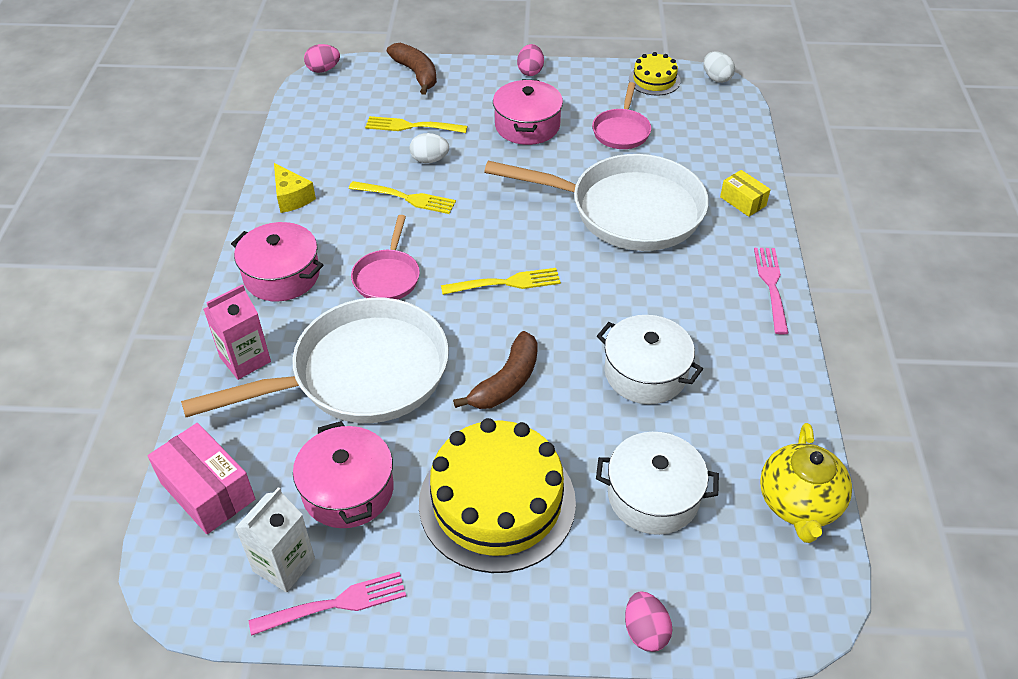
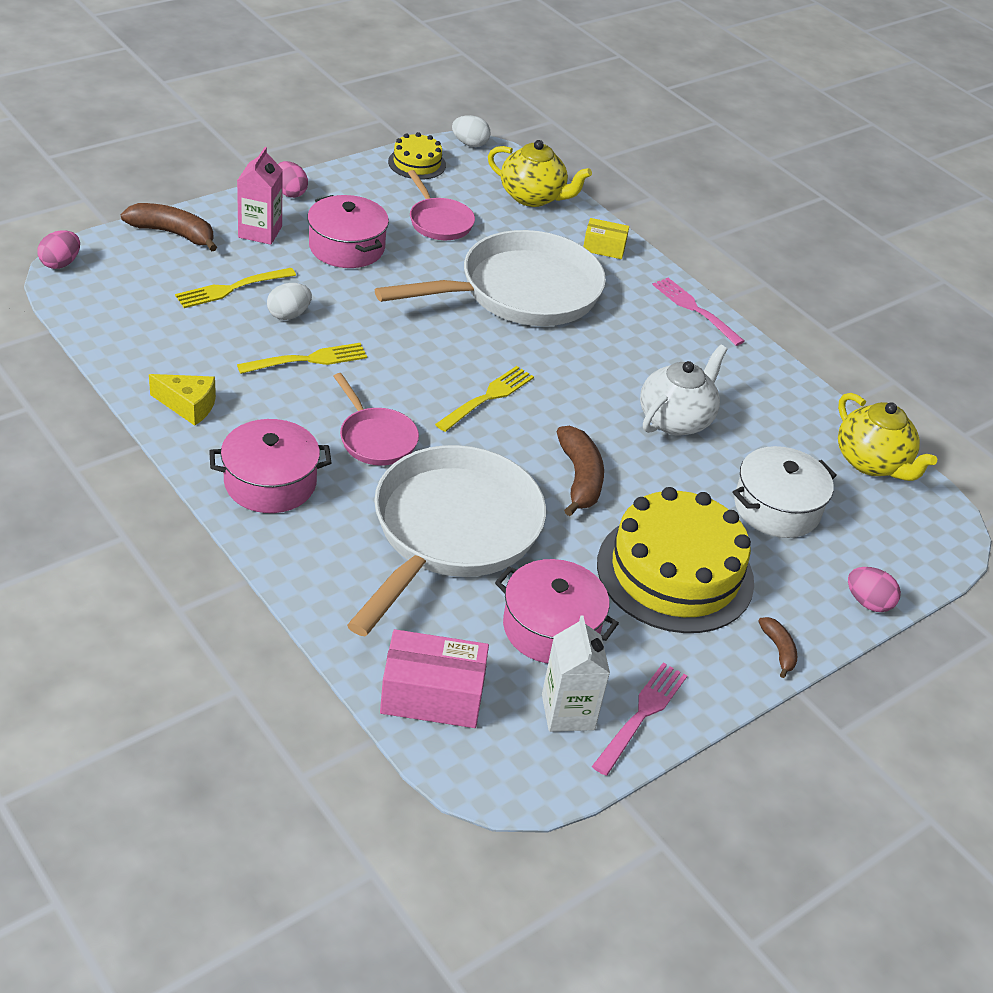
camera: 45 degrees left, 5 degrees down
pink carton [203,284,271,380] -> pink carton moved to [237,147,283,245]
white pot [597,315,703,404] -> white teapot [640,345,727,436]
none -> yellow teapot [488,140,592,207]
none -> brown banana [758,617,797,678]

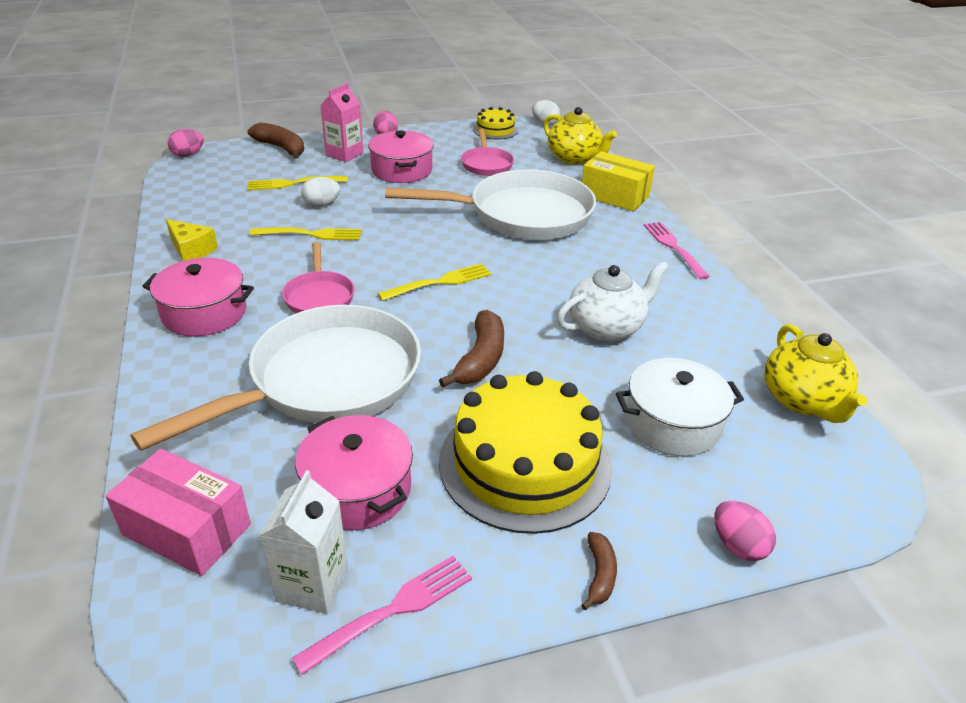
camera: 25 degrees right, 5 degrees down
yellow box [583,218,629,259] -> yellow box [582,151,655,212], size x1.69

